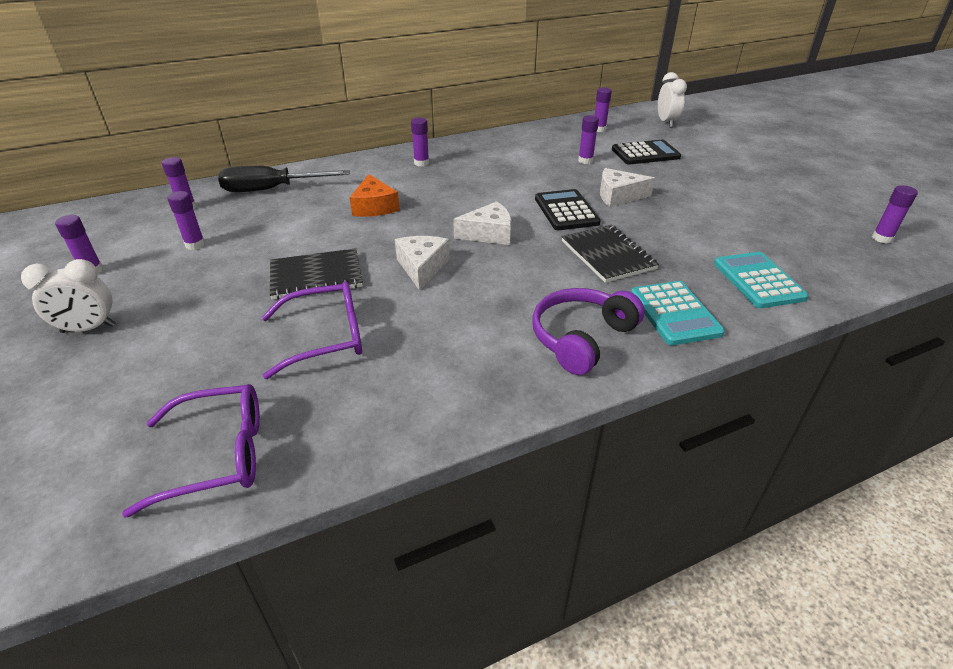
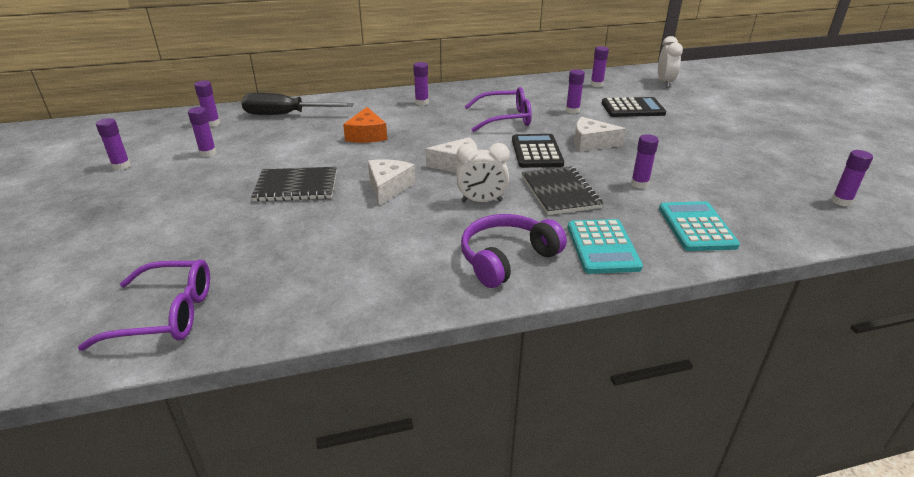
camera: 10 degrees right, 5 degrees down
white clock [21,259,116,333] -> white clock moved to [456,143,510,202]
purple glasses [261,281,362,379] -> purple glasses moved to [464,87,532,132]
none -> purple glue stick [631,134,659,189]

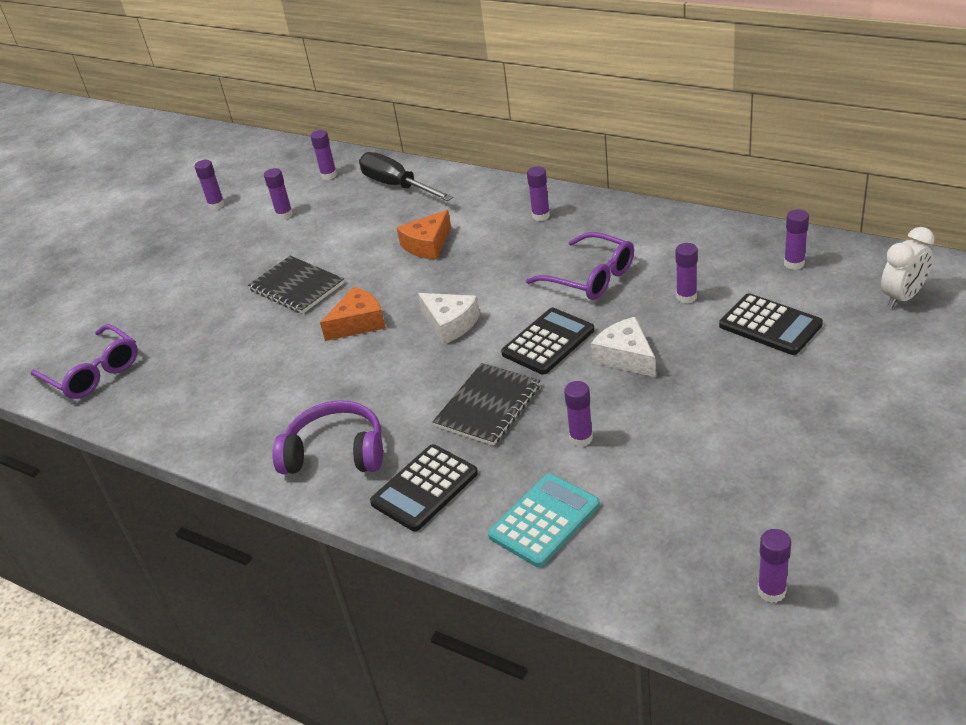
camera: 50 degrees right, 5 degrees up
white cheese [368,159,415,206] -> orange cheese [320,287,386,341]
white clock [456,143,510,202] -> none
turquoise calculator [568,219,643,274] -> black calculator [370,444,478,531]

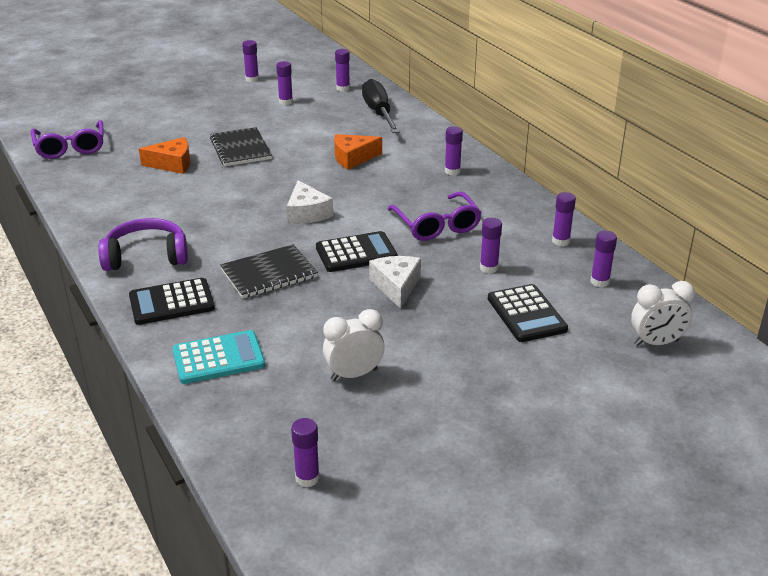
camera: 25 degrees right, 5 degrees down
purple headphones [272,400,383,474] -> purple headphones turned 45 degrees counterclockwise [98,218,188,271]
orange cheese [320,287,386,341] -> orange cheese moved to [139,137,190,174]
purple glue stick [564,381,593,447] -> purple glue stick moved to [552,192,576,246]
none -> white clock [323,309,385,381]

